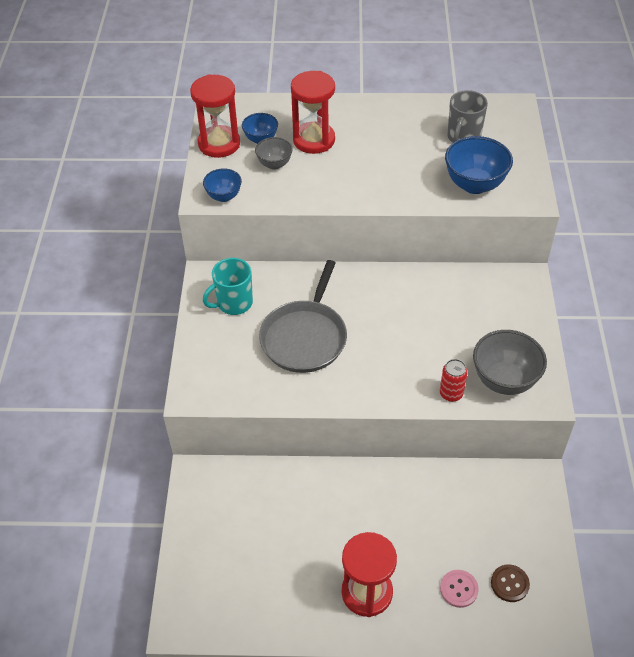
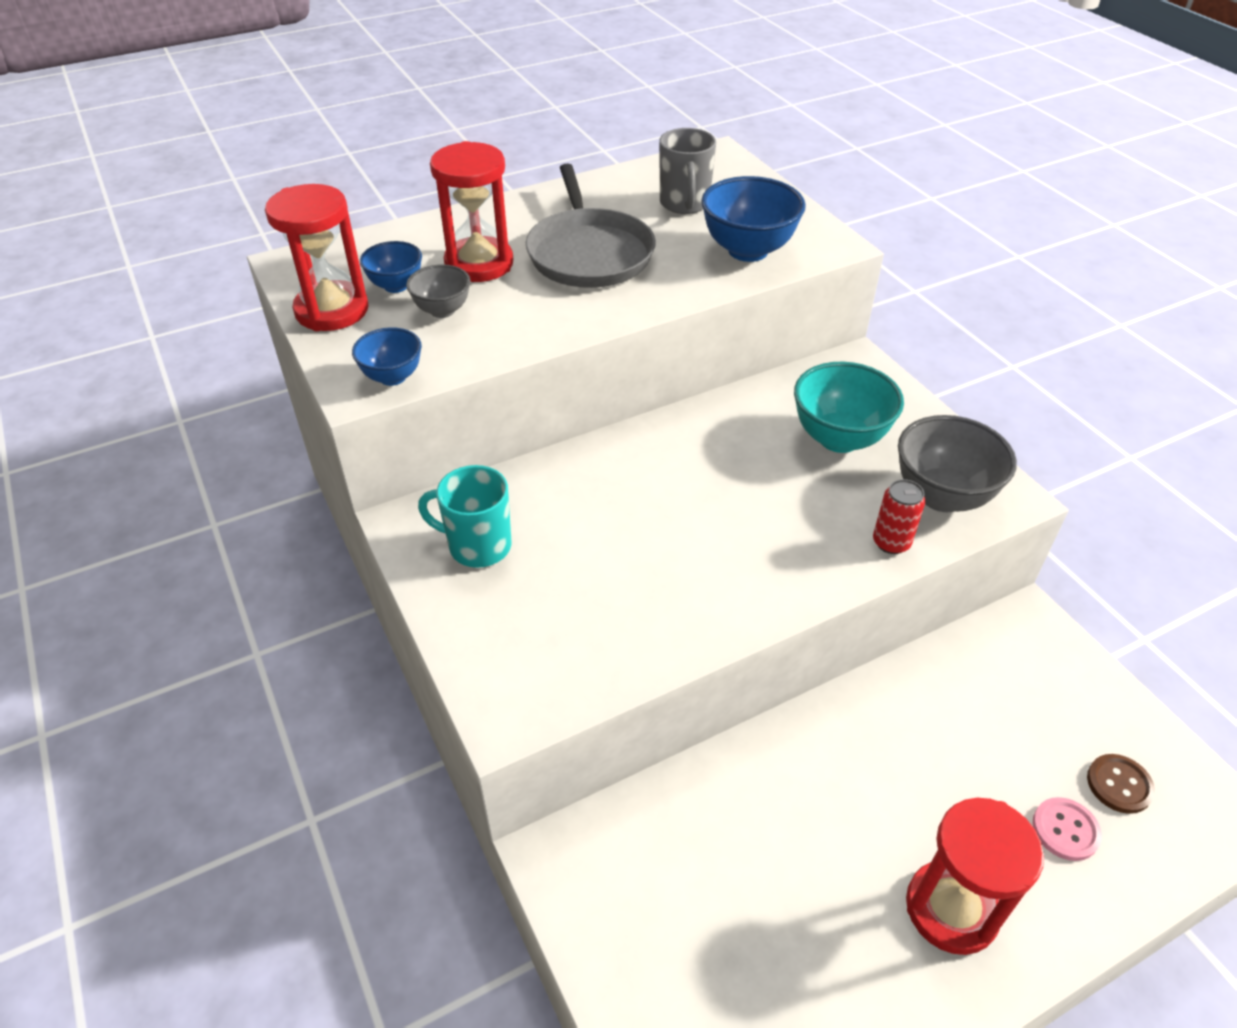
camera: 30 degrees left, 5 degrees down
turquoise mug [203,258,253,315] -> turquoise mug turned 75 degrees clockwise [418,465,512,568]
grey pan [259,260,347,373] -> grey pan moved to [526,164,656,288]
none -> turquoise bowl [794,362,904,453]

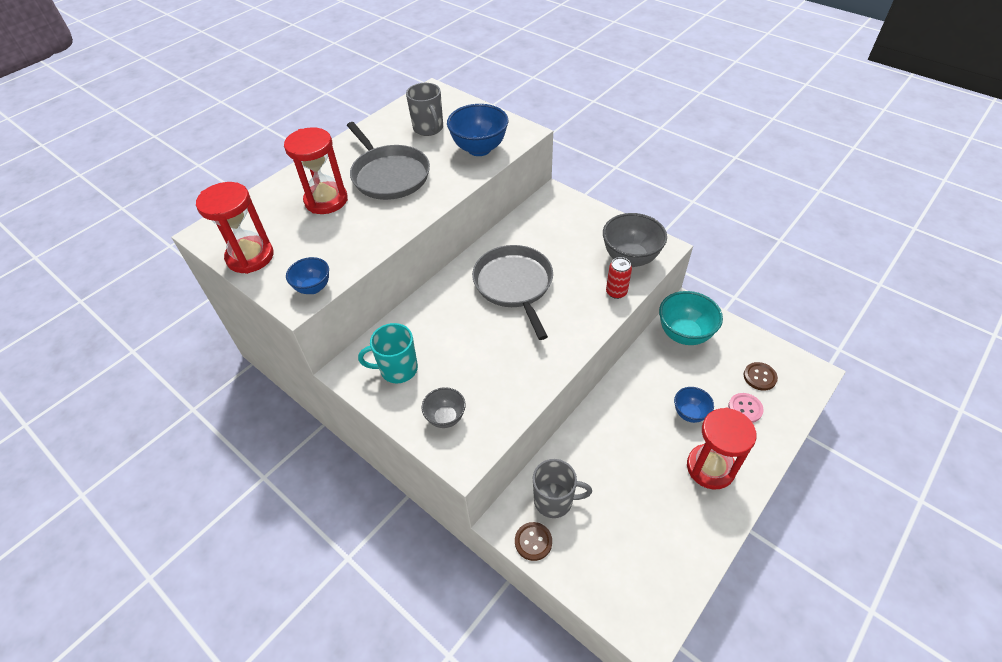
camera: 20 degrees left, 5 degrees up
blue bowl [360,241,422,293] -> blue bowl moved to [674,387,714,423]
grey bowl [406,264,470,318] -> grey bowl moved to [422,387,465,428]
turquoise bowl [794,362,904,453] -> turquoise bowl moved to [659,291,723,345]
none -> grey pan [472,245,553,340]
none -> brown button [515,522,552,561]
none -> grey mug [533,459,592,518]

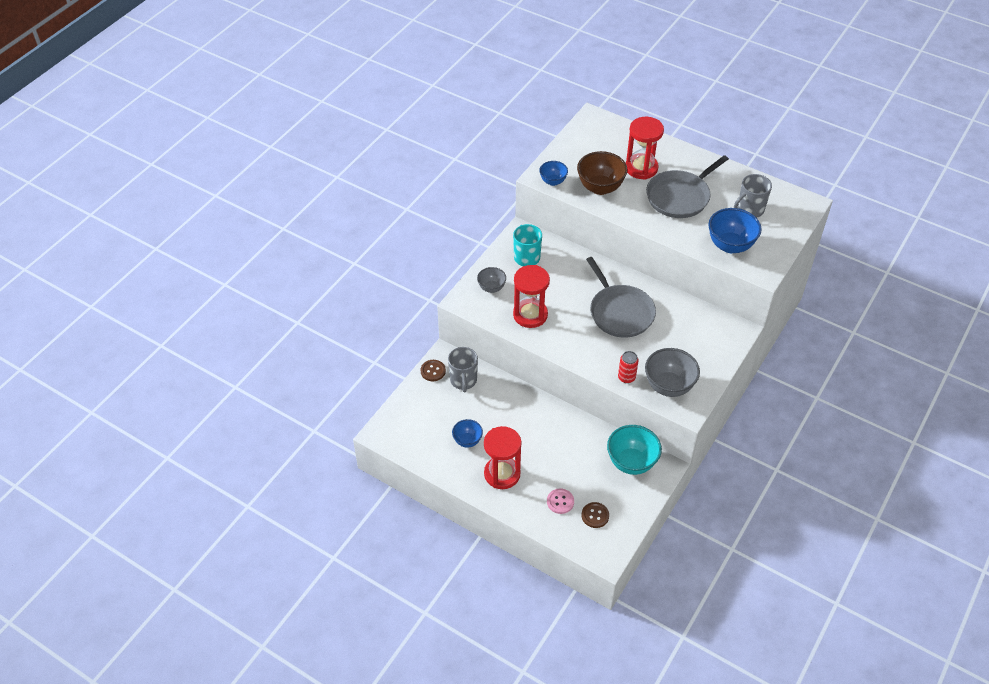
camera: 80 degrees right, 0 degrees up
red hourglass [196,182,273,274] -> red hourglass moved to [513,265,550,328]
grey pan [472,245,553,340] -> grey pan turned 90 degrees clockwise [586,257,656,338]
blue bowl [674,387,714,423] -> blue bowl moved to [452,419,483,448]
none -> brown bowl [577,151,628,195]

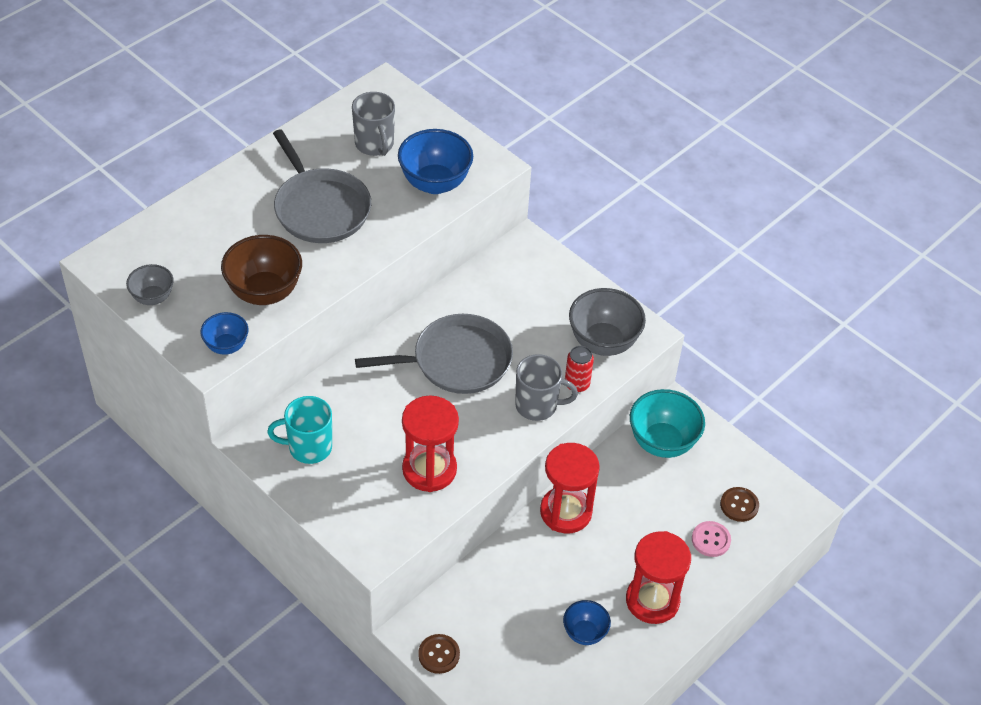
camera: 80 degrees left, 0 degrees up
grey mug [448,347,478,392] -> grey mug moved to [515,354,578,421]
grey bowl [477,267,506,293] -> grey bowl moved to [126,264,174,305]
red hourglass [626,117,664,180] -> red hourglass moved to [540,443,600,534]

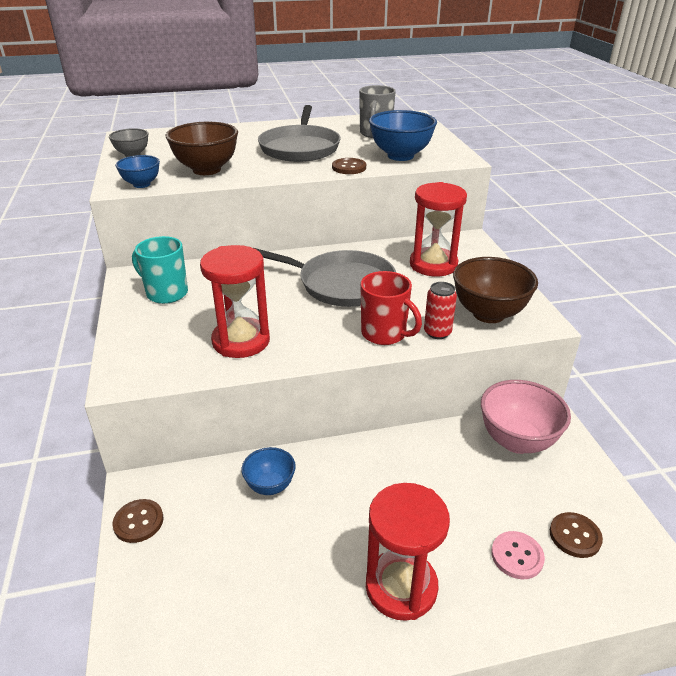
camera: 35 degrees right, 15 degrees down
grey mug [515,354,578,421] -> red mug [360,271,422,345]
red hourglass [540,443,600,534] -> red hourglass moved to [410,182,467,277]
blue bowl [563,600,611,645] -> blue bowl moved to [241,447,296,495]
grey bowl [569,288,646,356] -> brown bowl [453,257,538,323]
turquoise bowl [630,389,705,458] -> pink bowl [481,380,571,454]
none -> brown button [332,158,366,174]

